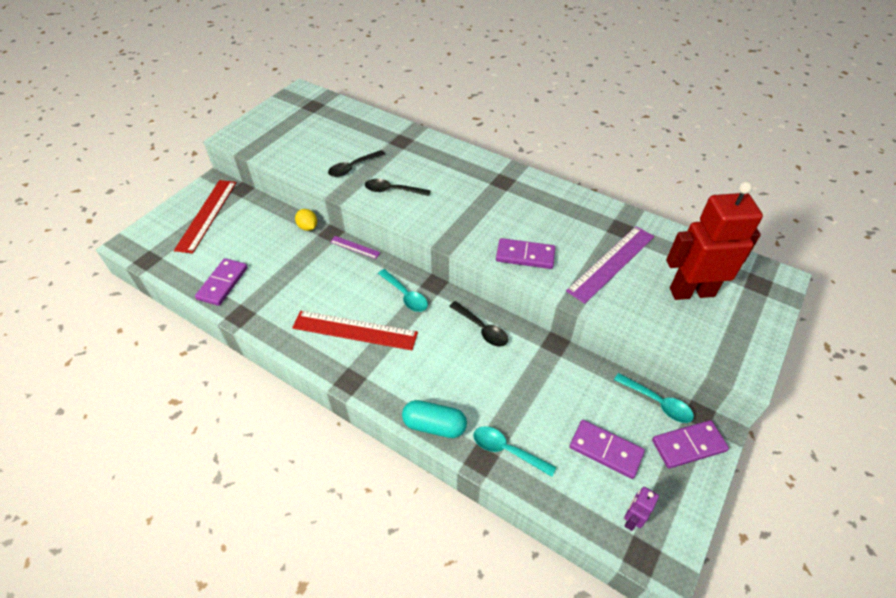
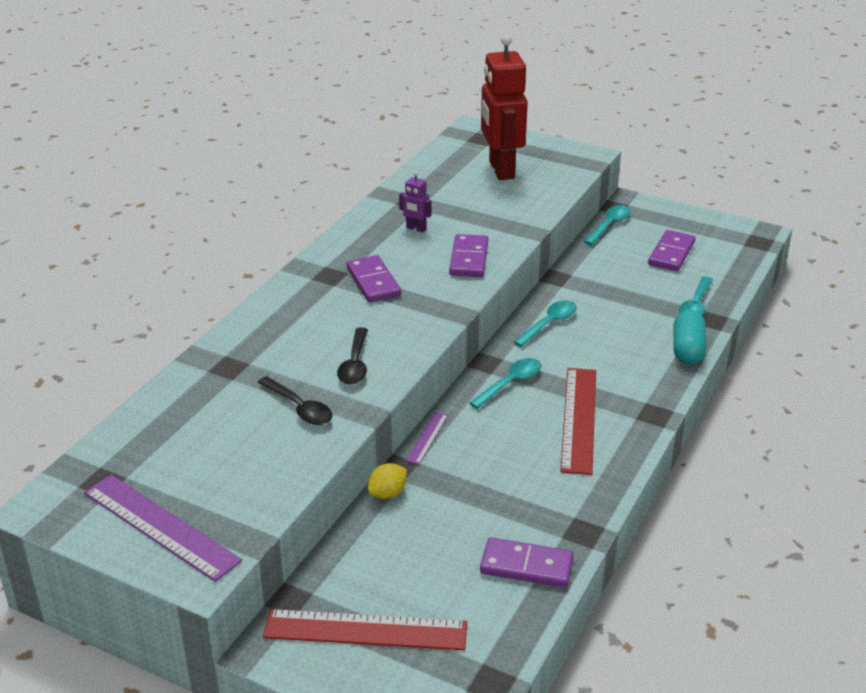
camera: 95 degrees left, 15 degrees down
black spoon [449,301,508,347] -> turquoise spoon [514,300,577,347]
purple ruler [566,226,654,304] -> purple ruler moved to [84,475,242,582]
purple robot [624,487,659,531] -> purple robot moved to [399,171,432,233]
purple domino [652,420,729,469] -> purple domino moved to [347,255,401,302]

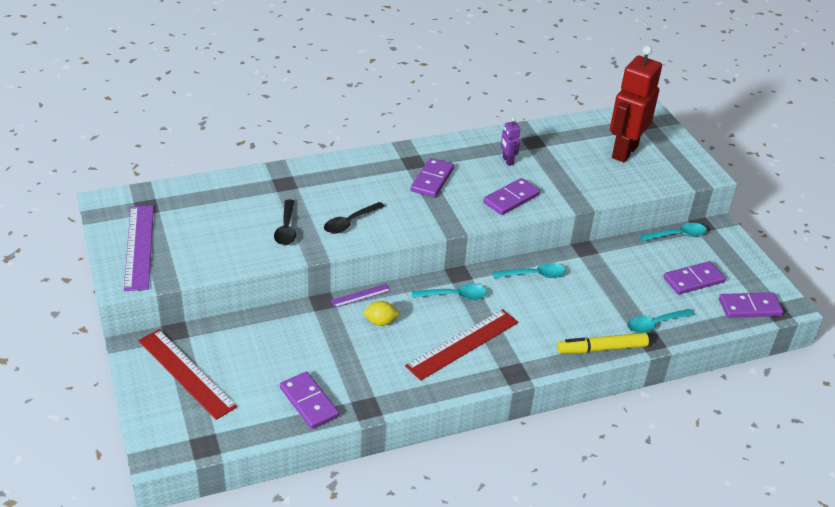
camera: 40 degrees right, 5 degrees up
yellow lemon [368,463,407,499] -> yellow lemon moved to [364,301,400,326]
turquoise capsule [673,310,706,364] -> yellow marker [557,333,649,353]
none -> purple domino [719,292,783,318]

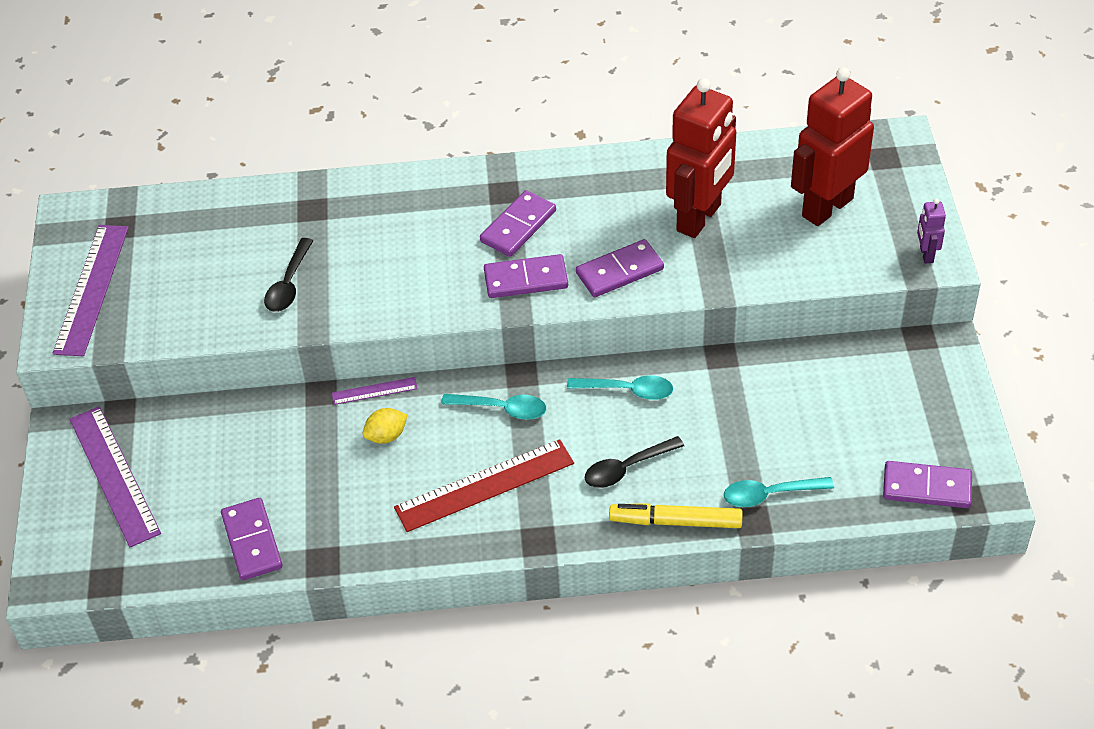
camera: 20 degrees right, 10 degrees up
red ruler [138,330,237,420] -> purple ruler [69,406,161,548]
black spoon [324,202,385,234] -> black spoon moved to [585,436,684,488]
yellow lemon [364,301,400,326] -> yellow lemon turned 45 degrees counterclockwise [363,408,407,444]
purple robot [501,118,520,166] -> purple robot moved to [917,198,946,264]
turquoise spoon [640,223,707,241] -> none
purple domino [664,261,726,295] -> purple domino moved to [484,254,568,298]
none -> red robot [666,78,736,238]

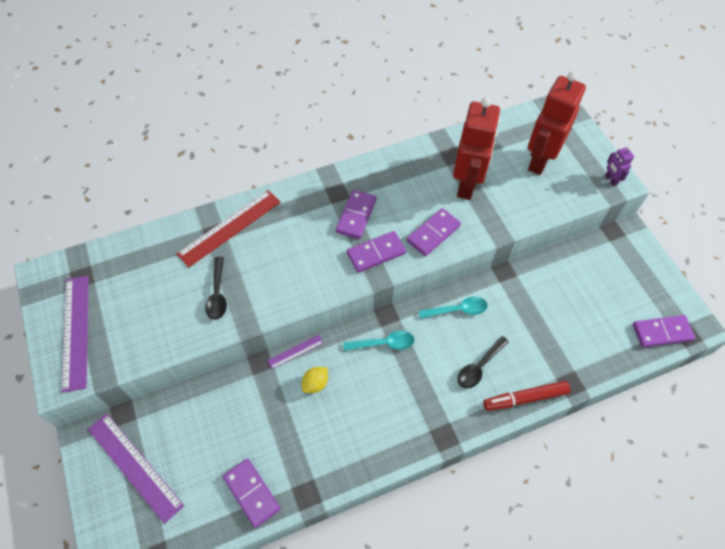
camera: 20 degrees left, 10 degrees up
red ruler [394,439,574,532] -> red ruler moved to [177,190,281,267]
yellow marker [609,503,742,528] -> red marker [483,381,570,411]
turquoise spoon [724,477,834,507] -> none

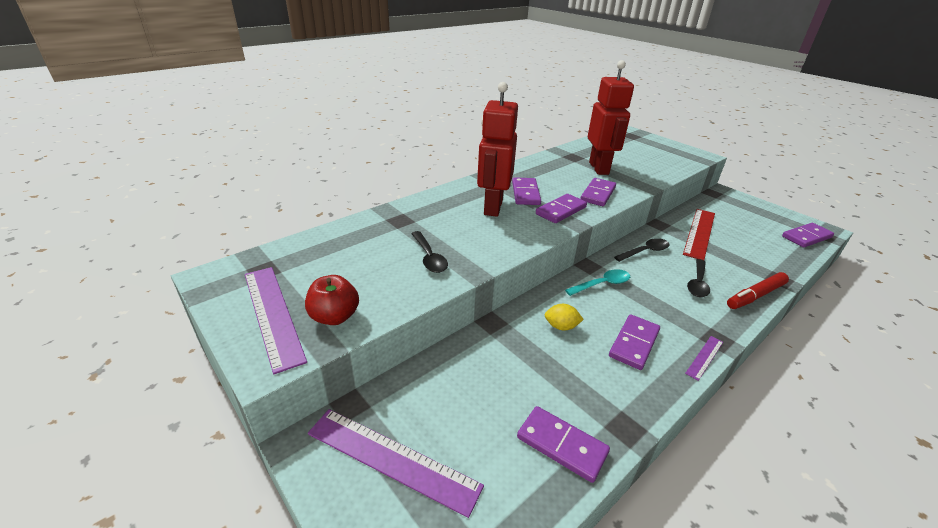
camera: 20 degrees left, 25 degrees down
red ruler [177,190,281,267] -> red ruler moved to [683,209,715,260]
purple ruler [267,335,324,369] -> purple ruler moved to [685,336,723,381]
yellow lemon [302,367,328,393] -> yellow lemon turned 75 degrees clockwise [544,304,584,331]
turquoise spoon [419,297,488,319] -> black spoon [614,238,670,262]
red robot [528,71,586,175] -> red robot moved to [477,82,518,217]
purple robot [605,147,634,186] -> none
none -> red apple [305,275,359,325]
none -> purple domino [609,314,660,370]

